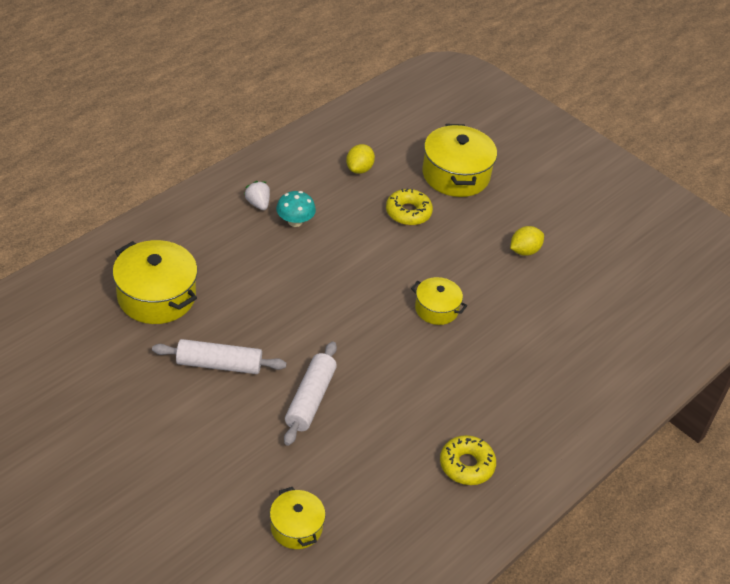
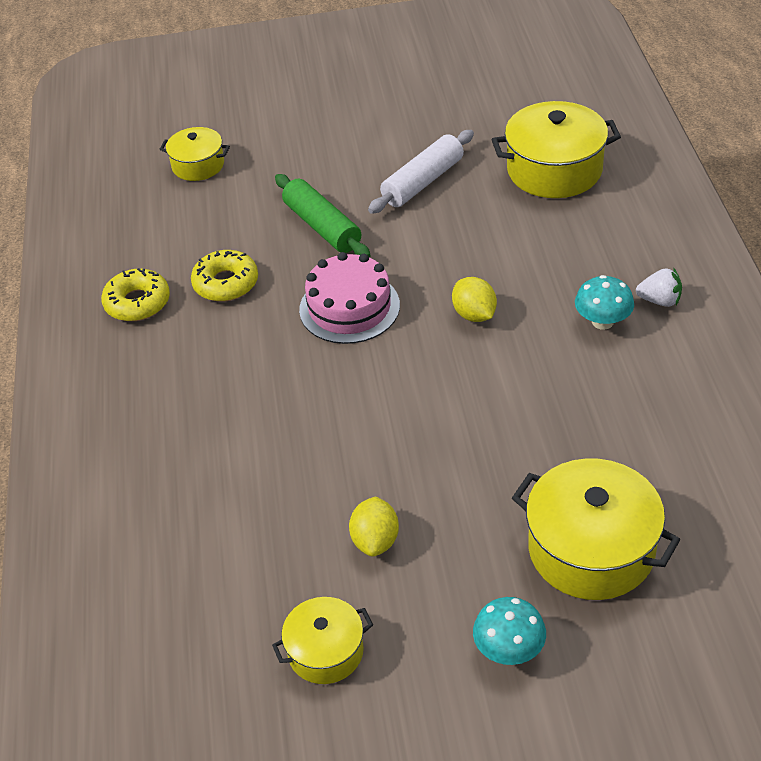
camera: 135 degrees right, 0 degrees up
white rolling pin [284,341,337,446] -> green rolling pin [275,174,371,258]
yellow lemon [346,144,375,174] -> yellow lemon moved to [452,277,497,322]
yellow donut [386,188,433,225] -> yellow donut moved to [191,250,258,302]
yellow pot [411,277,467,325] -> yellow pot moved to [272,597,373,684]
none -> pink cake [299,252,400,344]
none -> turquoise mushroom [473,597,546,665]

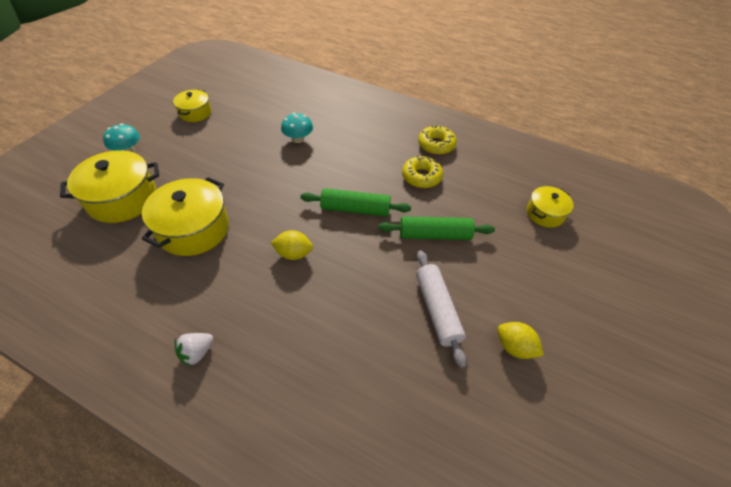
camera: 120 degrees right, 5 degrees up
pink cake [299,252,400,344] -> green rolling pin [301,188,411,216]
yellow lemon [349,496,399,557] -> yellow lemon moved to [498,322,544,359]
yellow pot [492,101,621,198] -> yellow pot moved to [142,177,229,256]
turquoise mushroom [575,275,634,330] -> turquoise mushroom moved to [281,113,313,143]

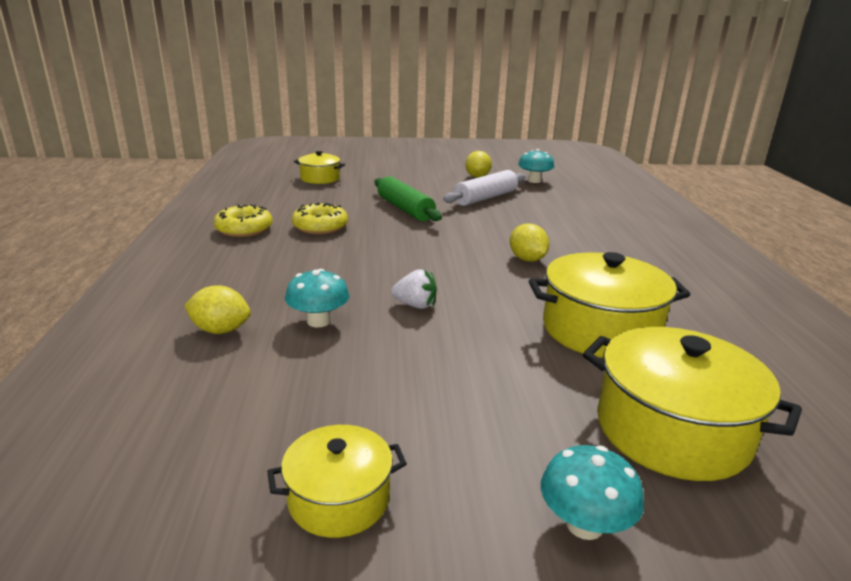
camera: 120 degrees left, 25 degrees down
white strawberry [174,333,214,367] -> white strawberry moved to [391,269,437,309]
green rolling pin [301,188,411,216] -> none
none -> yellow lemon [184,285,251,334]
none -> turquoise mushroom [518,149,554,183]

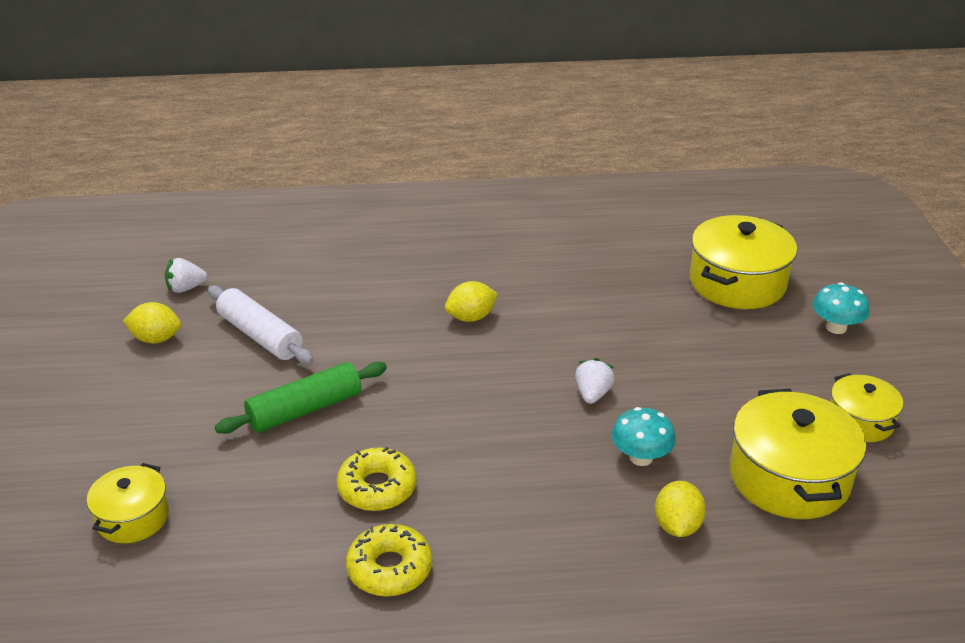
camera: 90 degrees left, 10 degrees up
turquoise mushroom [518,149,554,183] -> white strawberry [165,258,207,293]
yellow pot [529,252,690,358] -> yellow pot moved to [730,389,866,519]

